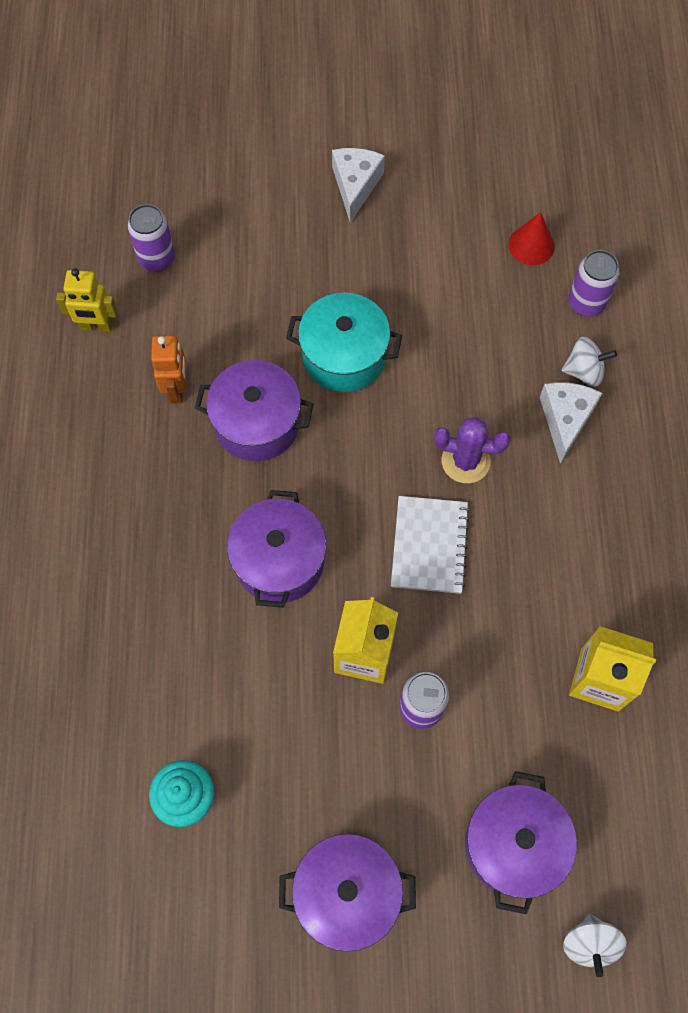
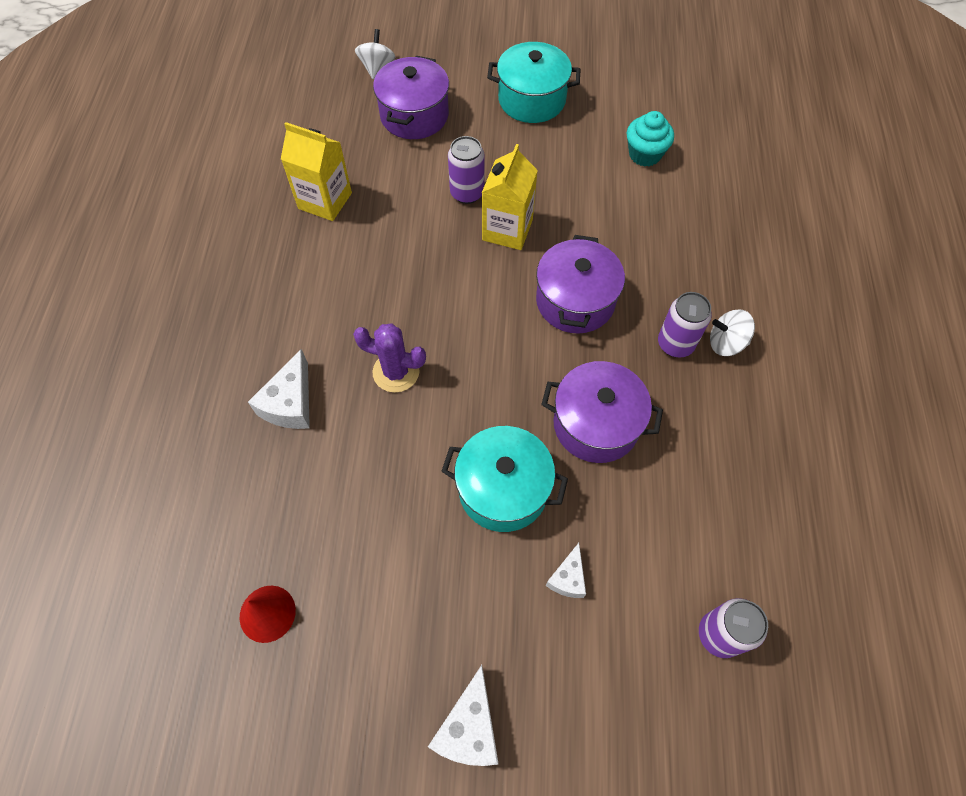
camera: 175 degrees left, 5 degrees down
yellow robot [56,268,118,332] -> none
orange robot [151,335,187,404] -> none
purple pot [279,834,416,952] -> turquoise pot [487,42,580,123]
white notebook [391,496,470,594] -> none
white spinning top [562,337,617,387] -> white spinning top moved to [710,309,755,356]
purple can [568,250,619,316] -> purple can moved to [658,292,712,358]
none -> white cheese [546,543,586,598]

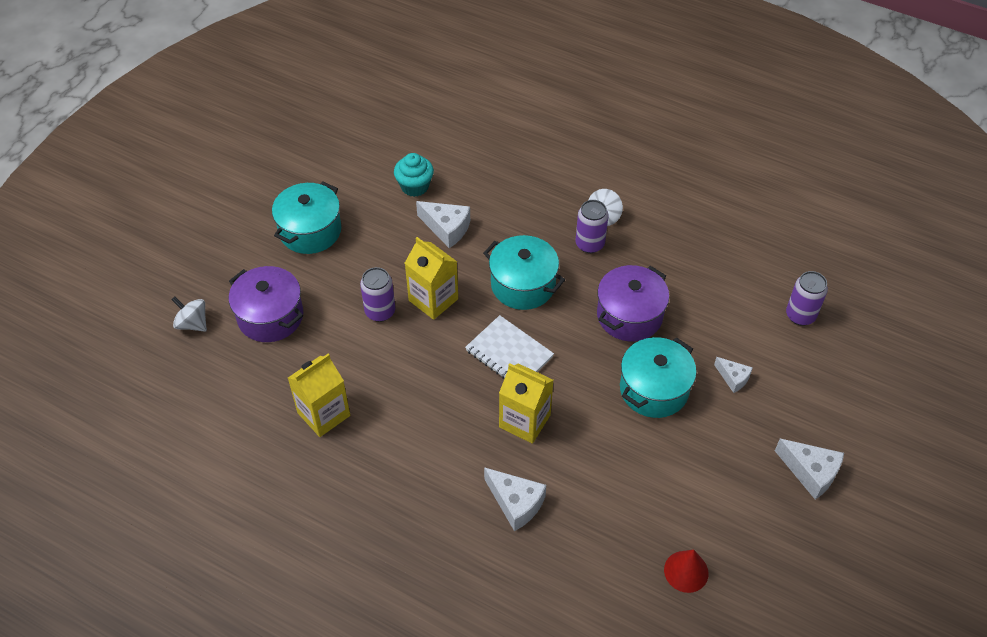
camera: 65 degrees left, 10 degrees down
purple cactus [353,323,426,392] -> yellow carton [499,363,553,444]
purple pot [536,235,625,334] -> turquoise pot [483,235,565,310]
none -> white cheese [416,201,470,248]
none -> white notebook [465,315,554,379]

